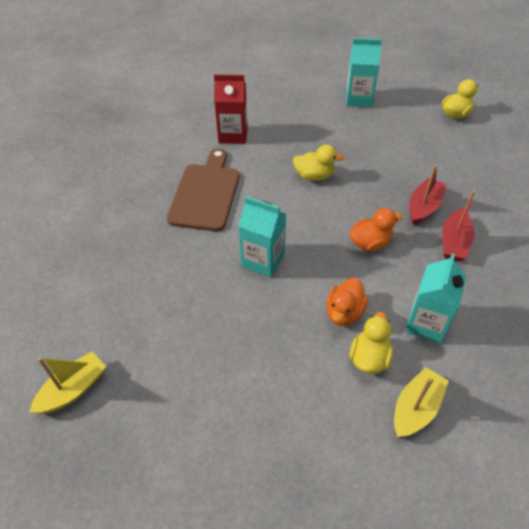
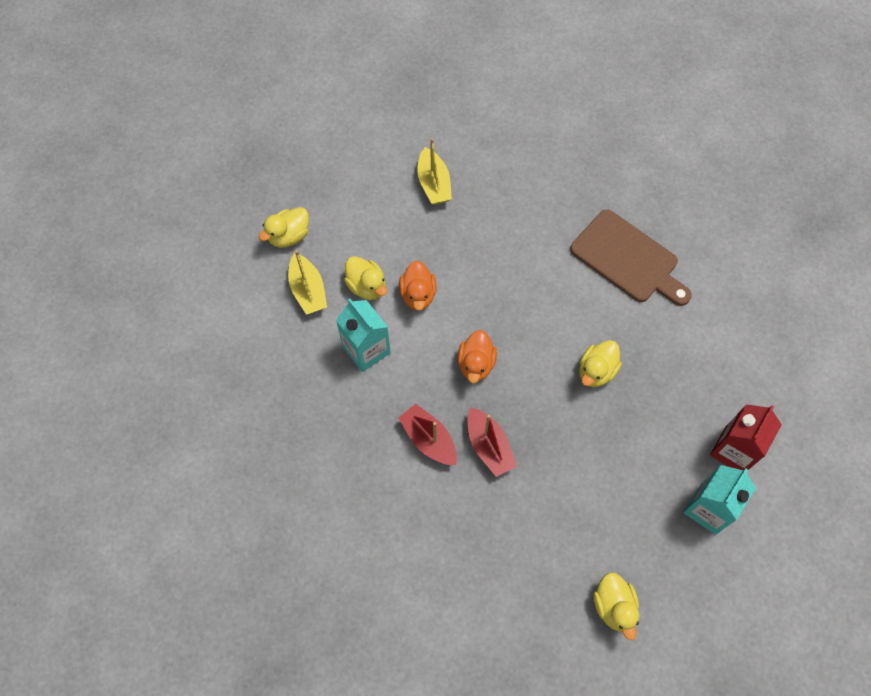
camera: 120 degrees right, 15 degrees up
yellow boat [30,352,106,414] -> yellow boat moved to [417,138,452,205]
red carton [214,74,248,144] -> red carton moved to [710,404,782,470]
turquoise carton [238,196,286,277] -> none
orange duck [326,278,368,326] -> orange duck turned 150 degrees counterclockwise [399,261,437,311]
none -> yellow duck [259,207,309,248]

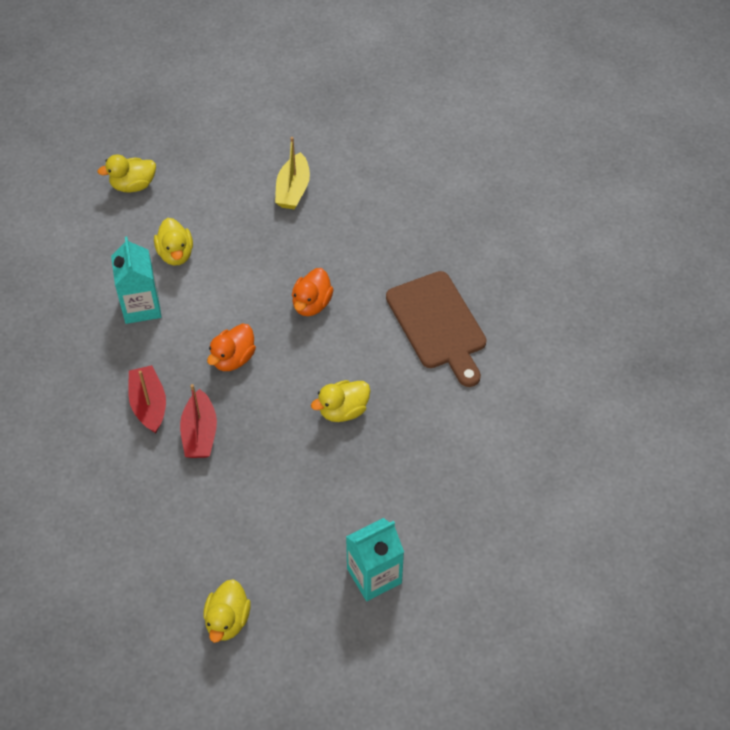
camera: 25 degrees right, 10 degrees down
yellow boat [288,250,327,315] -> none
orange duck [399,261,437,311] -> orange duck moved to [292,268,334,316]
red carton [710,404,782,470] -> none

